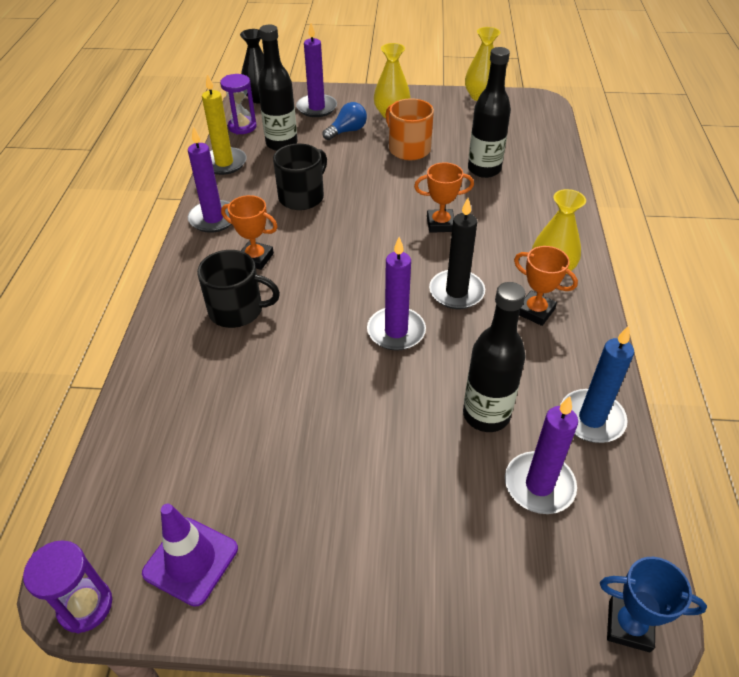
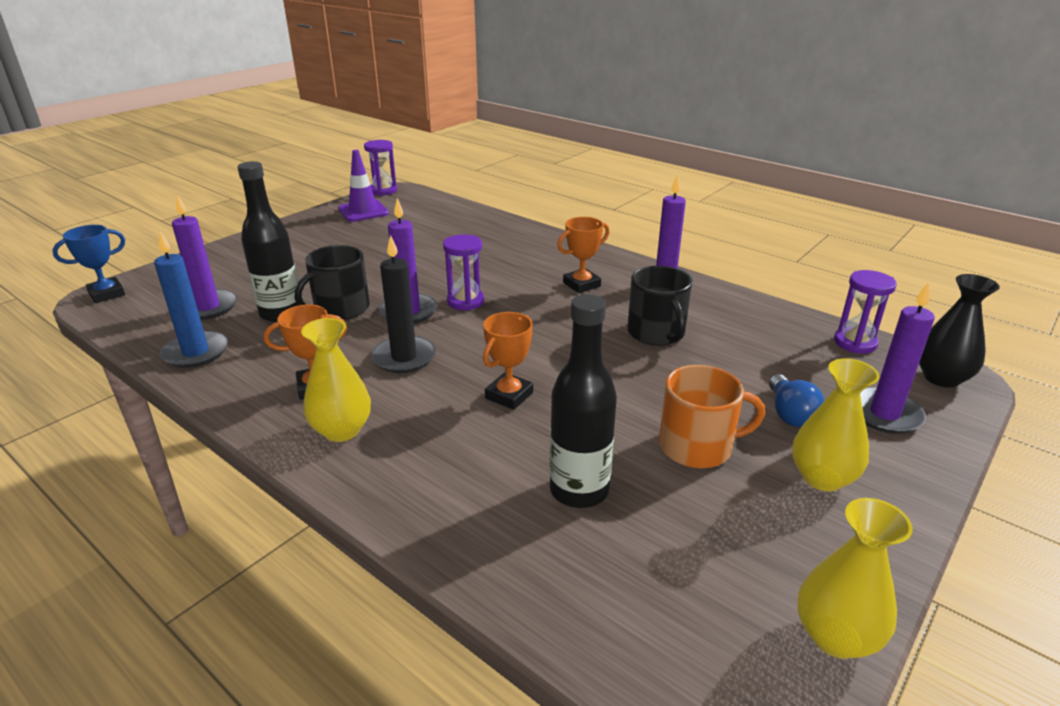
camera: 125 degrees right, 15 degrees down
black mug [197,250,280,328] -> black mug moved to [295,245,370,320]
yellow candle [202,74,247,175] -> none
black bottle [258,25,298,151] -> none
none -> purple hourglass [443,234,484,311]

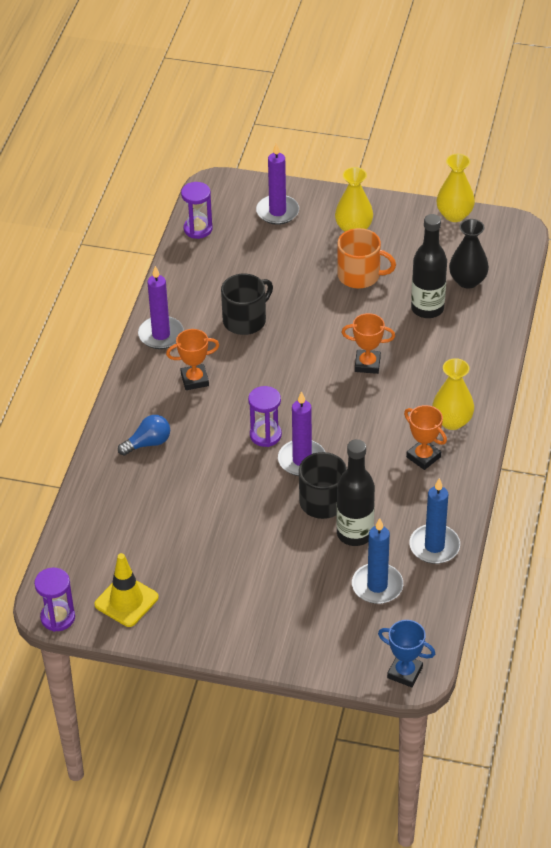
camera: 115 degrees left, 15 degrees up
purple candle [172,195,237,320] -> blue candle [352,518,403,604]
purple traffic cone [338,150,389,222] -> yellow traffic cone [94,553,159,627]
black candle [371,235,436,373] -> none
orange trophy [557,217,609,293] -> orange trophy turned 45 degrees counterclockwise [166,329,219,390]
orange mug [659,365,765,468] -> orange mug turned 135 degrees clockwise [337,228,396,289]
blue light bulb [769,374,825,427] -> blue light bulb moved to [118,415,170,456]
black vase [919,274,1000,388] -> black vase moved to [449,219,489,288]

